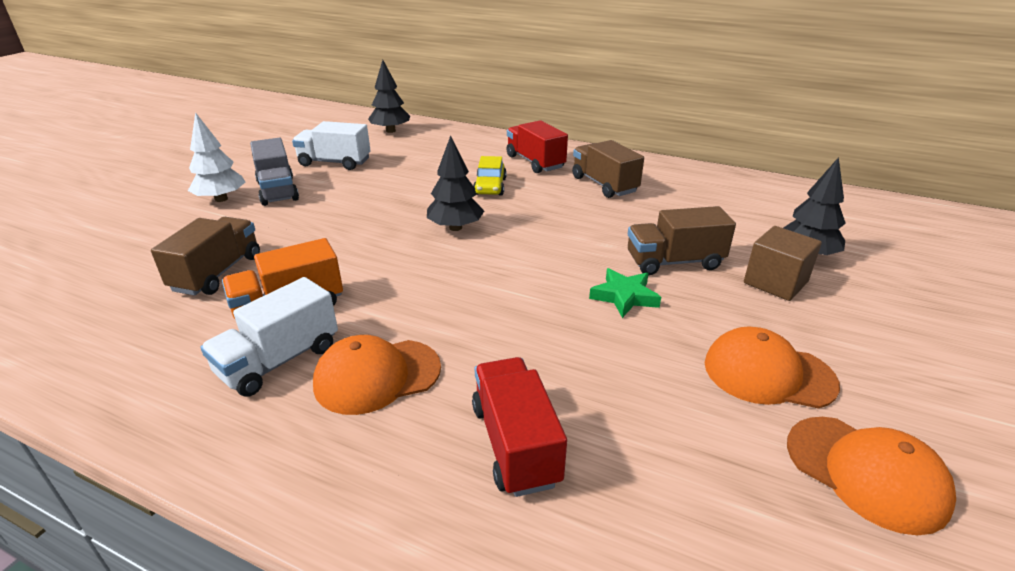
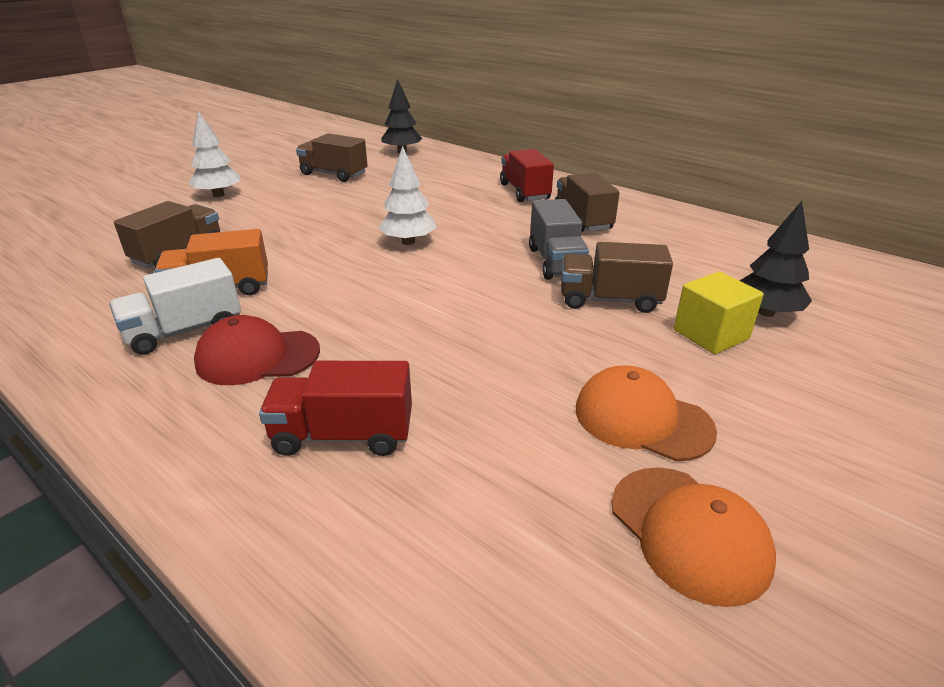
camera: 15 degrees right, 0 degrees up
grey truck [250,138,299,206] -> grey truck moved to [529,199,589,280]
white truck [292,121,371,170] -> brown truck [296,133,368,182]
orange cap [313,335,441,415] -> red cap [194,315,320,385]
black tree [427,135,484,231] -> white tree [378,146,436,245]
red truck [472,357,567,497] -> red truck turned 90 degrees counterclockwise [259,361,412,456]
yellow car [473,156,507,196] -> none
green star [589,268,661,318] -> none
brown cube [744,226,822,301] -> yellow cube [674,271,764,354]

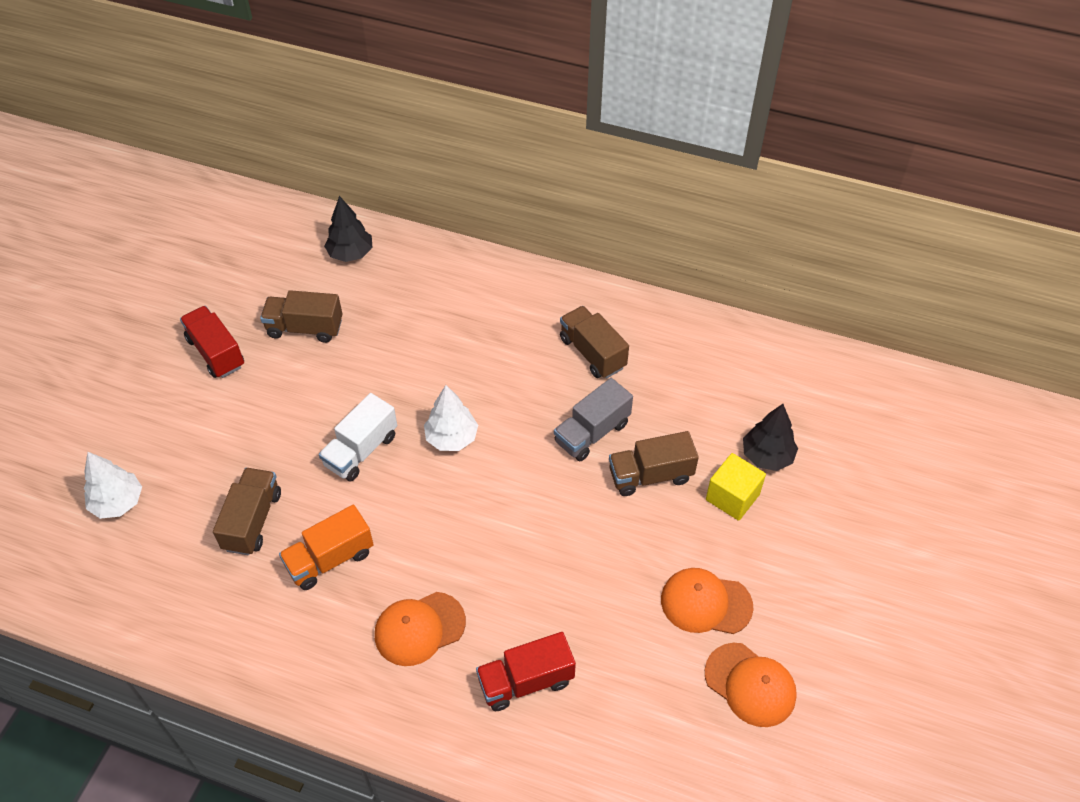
camera: 20 degrees left, 20 degrees up
white truck [109,258,241,355] -> white truck moved to [319,393,397,481]
white tree [189,111,240,197] -> white tree moved to [84,452,142,519]
red cap [194,315,320,385] -> orange cap [375,592,466,666]
red truck [500,149,554,202] -> red truck moved to [180,306,244,378]
grey truck [529,199,589,280] -> grey truck turned 75 degrees clockwise [554,378,633,461]

